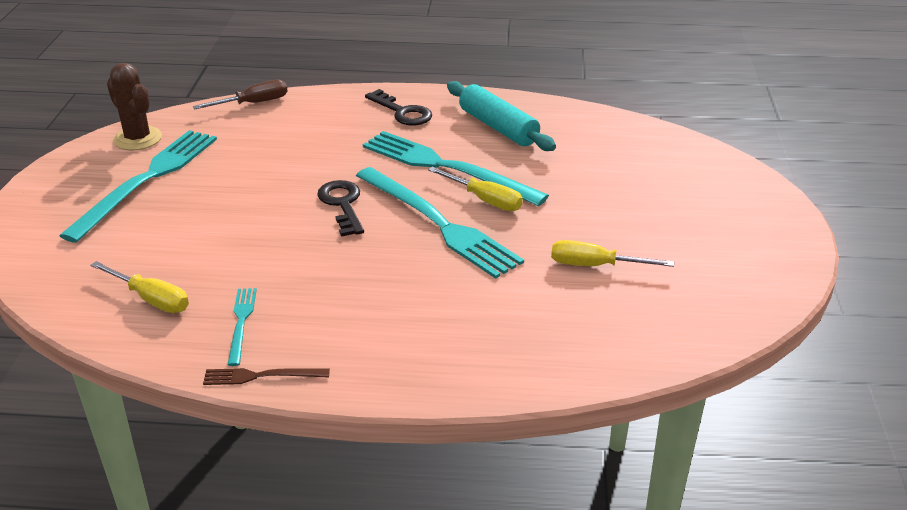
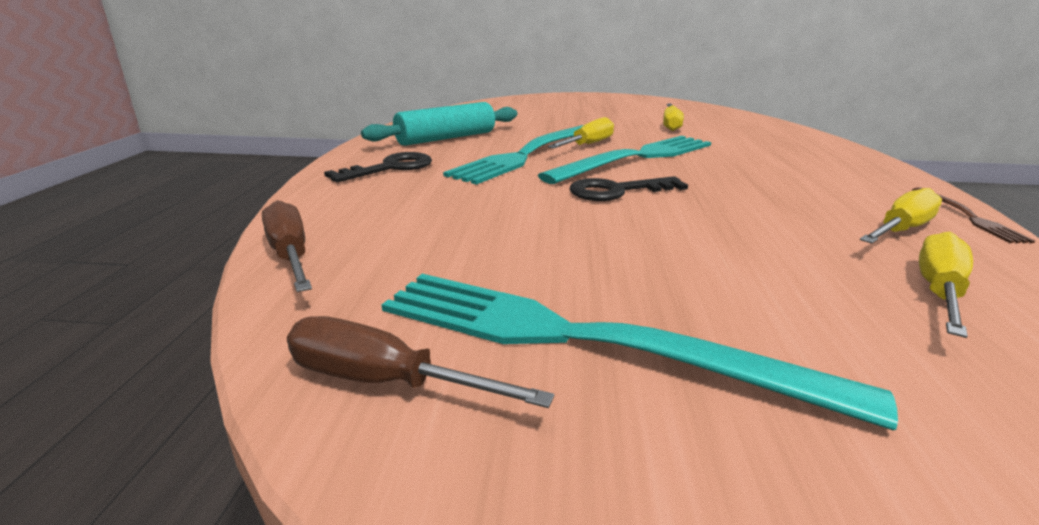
camera: 90 degrees left, 10 degrees down
brown cactus [107,63,162,150] -> brown screwdriver [287,316,554,408]
turquoise fork [227,288,257,366] -> yellow screwdriver [860,188,942,244]

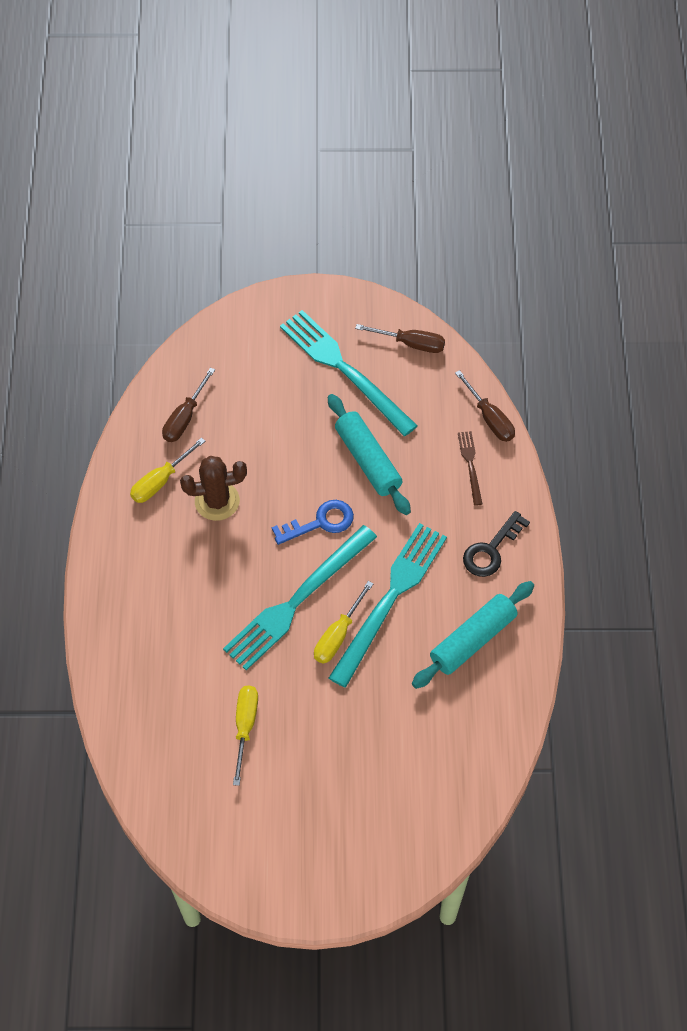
camera: 175 degrees right, 35 degrees up
turquoise fork [382,274,898,430] -> turquoise fork turned 150 degrees counterclockwise [280,310,418,436]
black key [570,176,688,201] -> blue key [272,500,354,545]
brown fork [912,188,1035,243] -> brown fork moved to [458,431,482,506]
yellow screwdriver [919,232,973,338] -> brown screwdriver [162,367,215,442]
none -> brown cactus [180,456,247,521]
none -> turquoise rolling pin [328,394,411,515]

